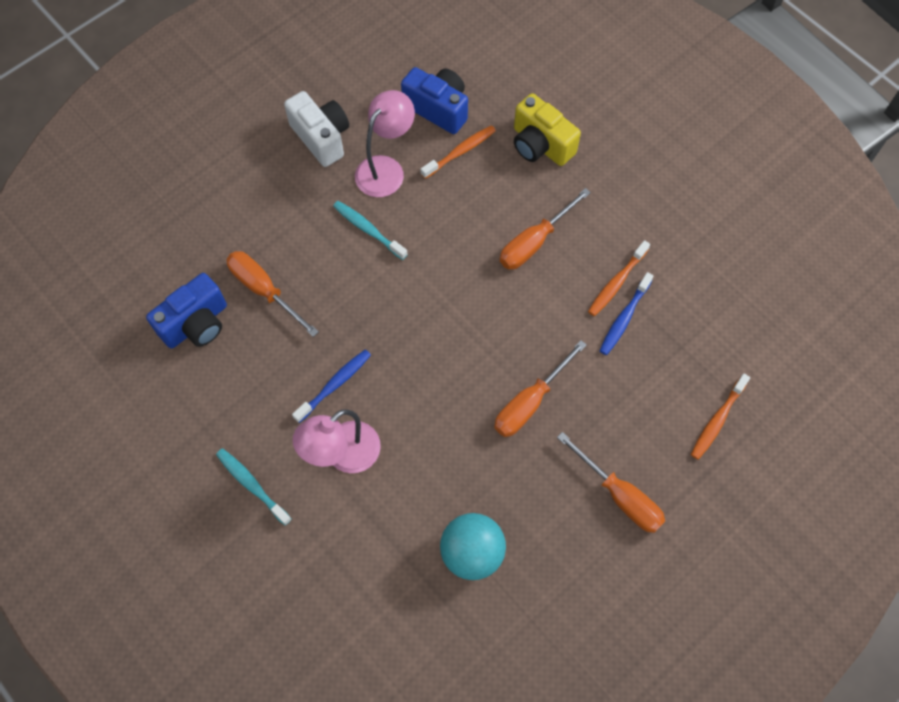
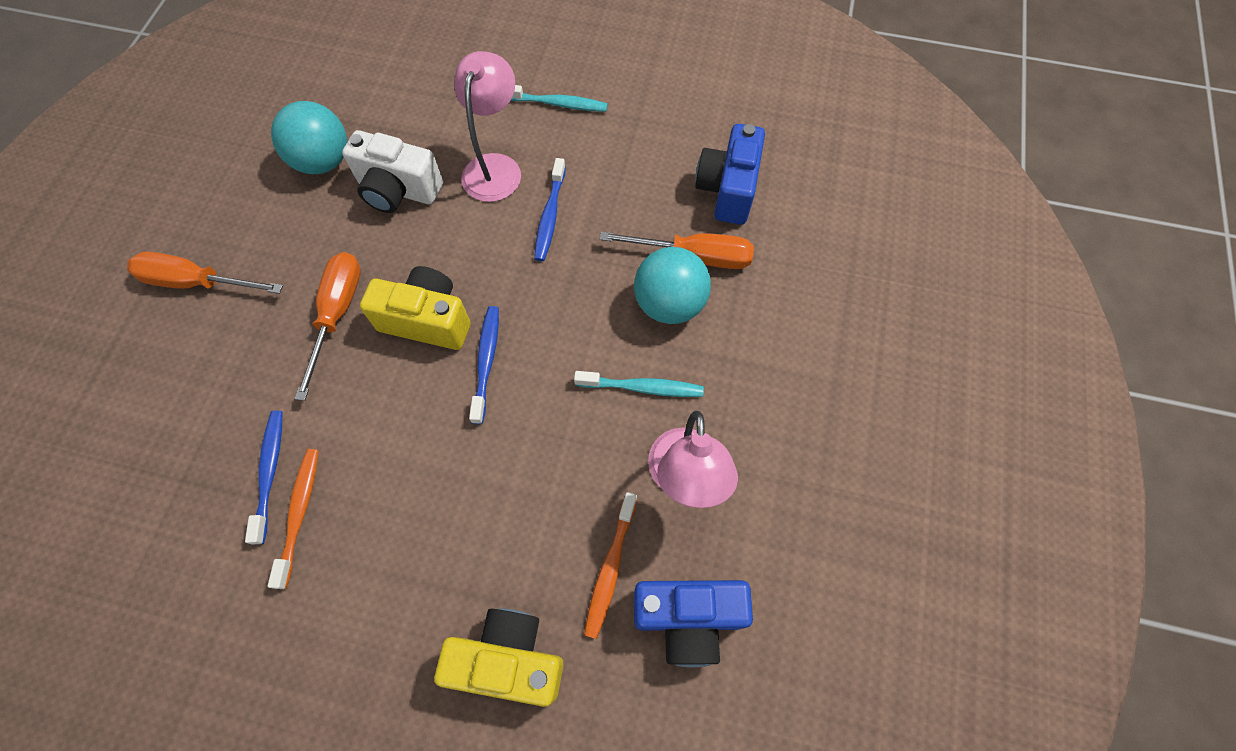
camera: 145 degrees right, 0 degrees up
white camera [284,91,349,167] -> white camera moved to [342,130,443,213]
orange screwdriver [500,188,591,269] -> none
orange toothbrush [691,374,750,460] -> none
none -> yellow camera [360,266,470,350]
none -> blue toothbrush [469,306,499,424]
none -> turquoise ball [634,247,711,324]

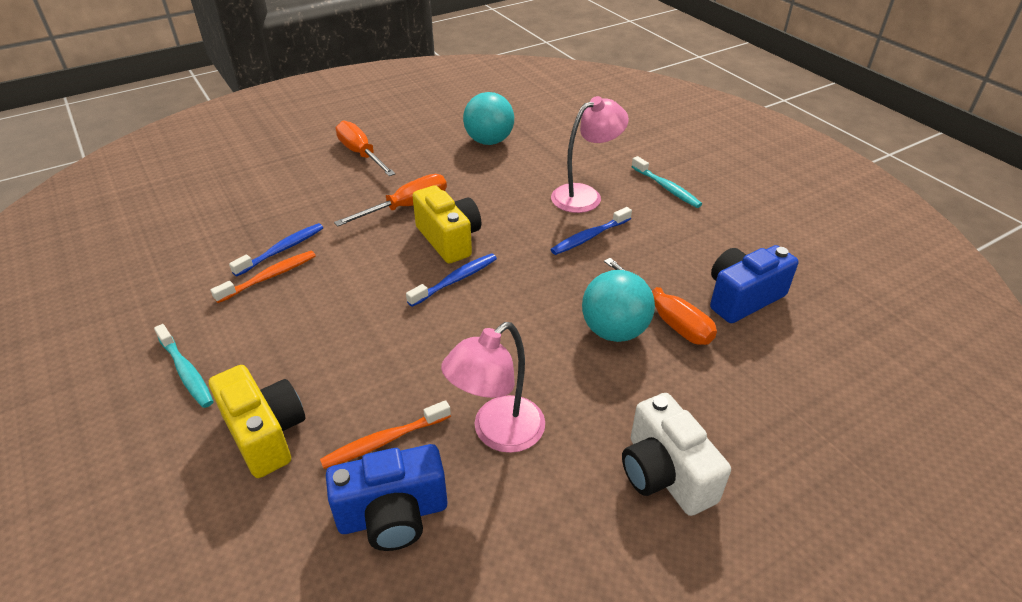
camera: 45 degrees right, 25 degrees down
white camera [342,130,443,213] -> white camera moved to [622,393,731,516]
turquoise toothbrush [574,371,704,397] -> turquoise toothbrush moved to [154,324,214,408]
blue camera [634,580,753,667] -> blue camera turned 60 degrees counterclockwise [326,444,448,551]

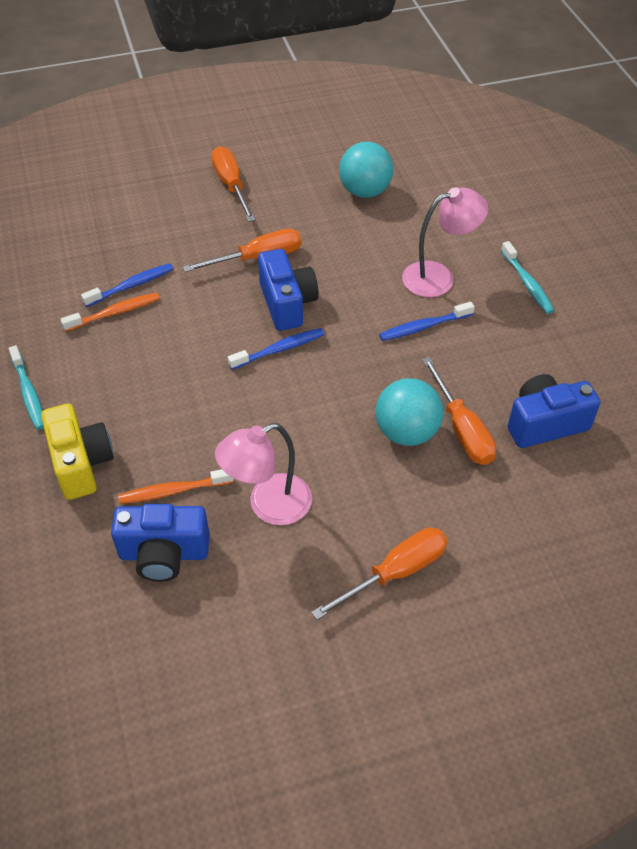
camera: 15 degrees right, 10 degrees up
yellow camera [412,185,481,264] -> blue camera [258,249,319,331]
white camera [622,393,731,516] -> orange screwdriver [311,528,447,620]

